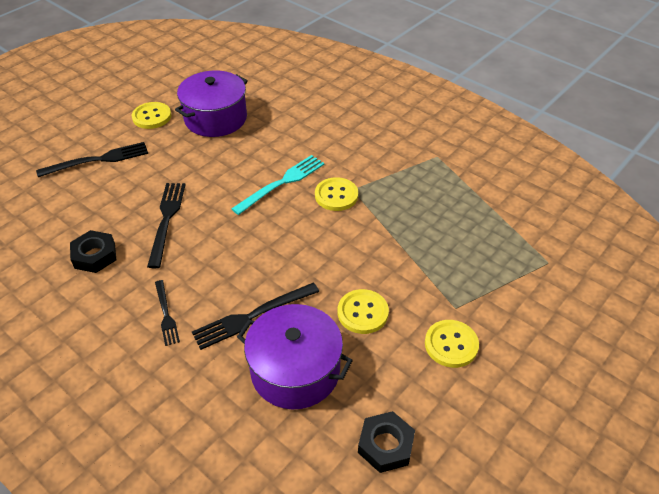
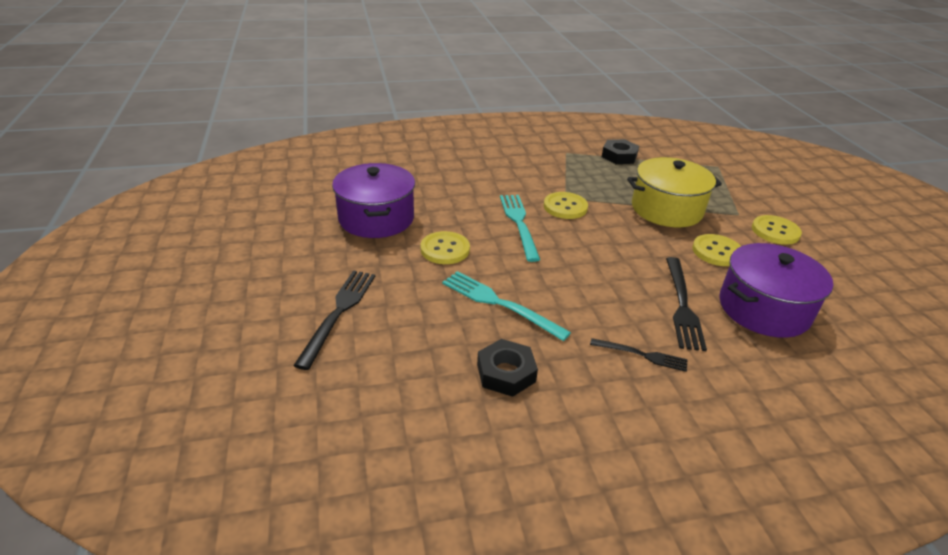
camera: 55 degrees left, 10 degrees down
yellow button [132,102,171,129] -> yellow button moved to [421,231,470,264]
black fork [147,183,186,268] -> turquoise fork [442,271,571,341]
black nut [358,411,415,473] -> black nut moved to [602,139,639,164]
none -> yellow pot [627,157,722,227]

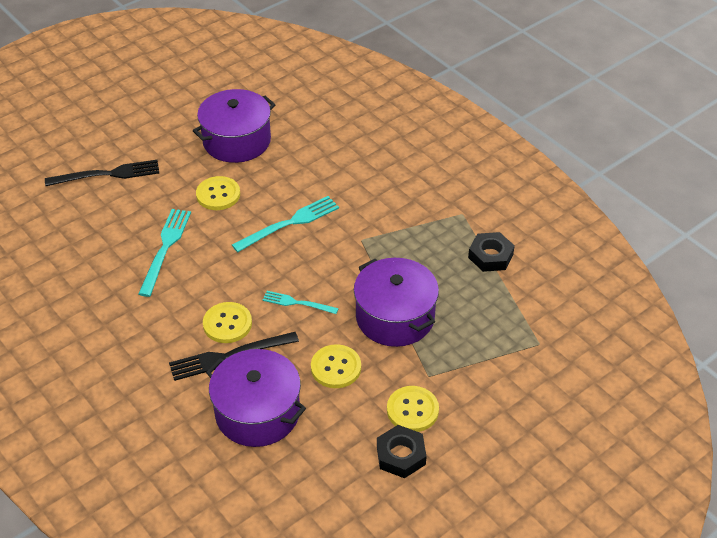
camera: 65 degrees right, 10 degrees up
black nut [477,339,538,397] -> black nut moved to [377,425,427,478]
yellow button [544,192,588,219] -> yellow button moved to [203,302,252,343]
black fork [590,338,688,372] -> none
yellow pot [627,157,722,227] -> purple pot [354,258,439,347]
none -> turquoise fork [263,291,339,314]

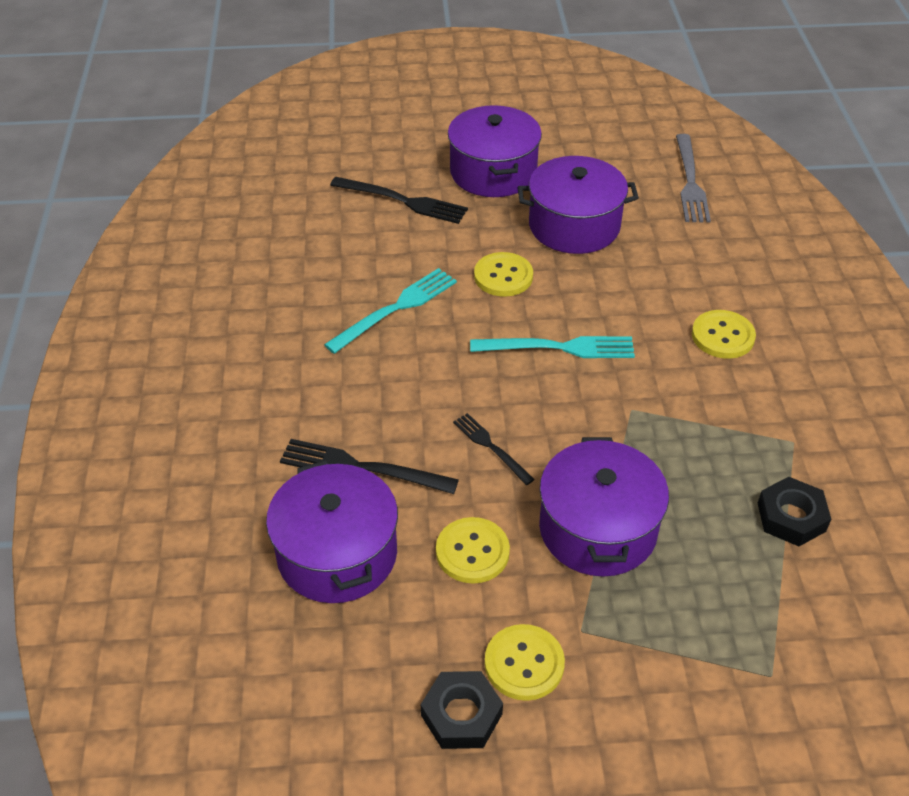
camera: 35 degrees right, 0 degrees up
yellow button [203,302,252,343] -> yellow button moved to [692,310,756,359]
turquoise fork [263,291,339,314] -> black fork [453,413,535,485]
none -> purple pot [448,105,542,197]
none -> grey fork [676,134,711,223]

